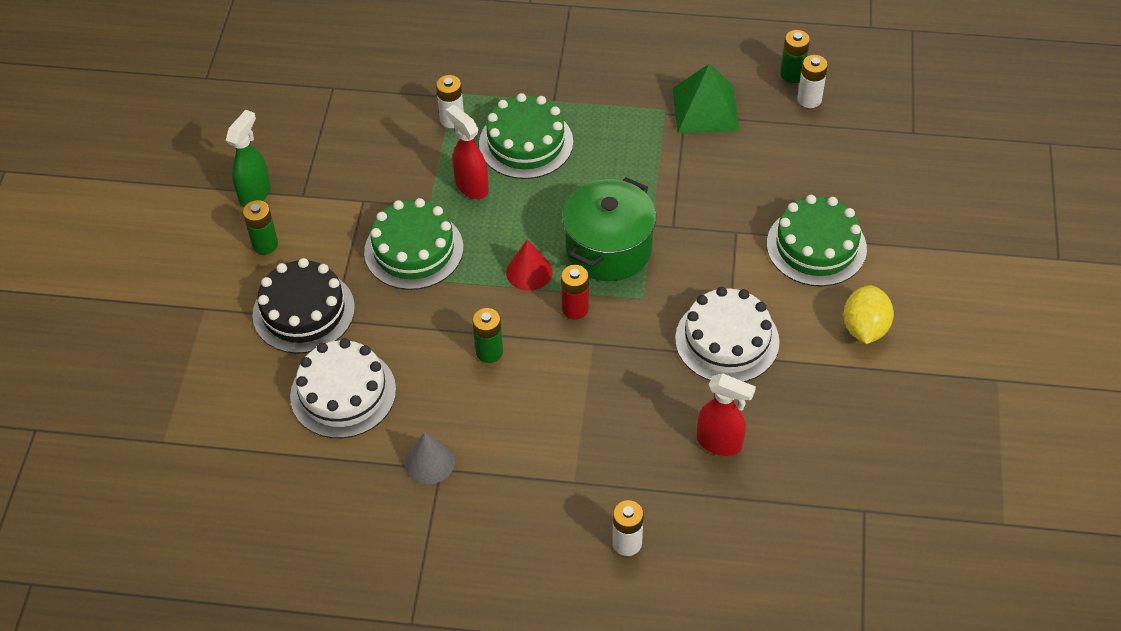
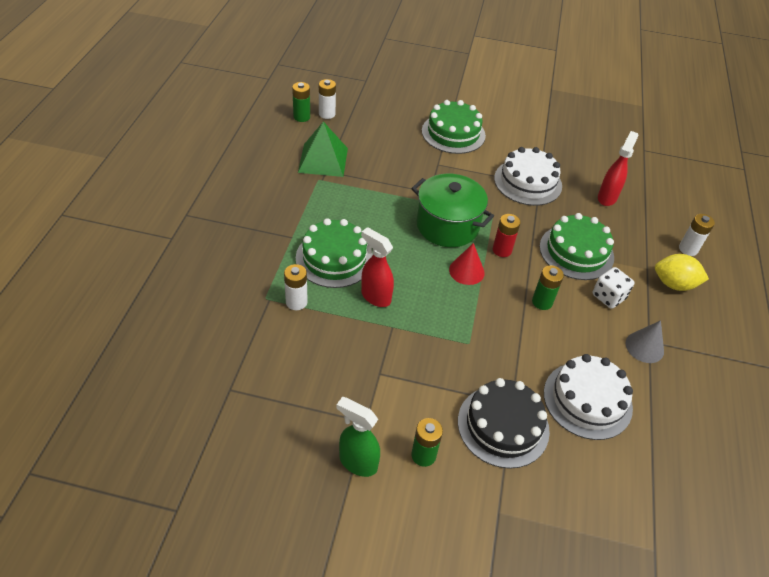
camera: 90 degrees left, 5 degrees down
green cake [364,198,463,290] -> green cake moved to [539,213,614,280]
red spray bottle [446,105,489,199] -> red spray bottle turned 75 degrees clockwise [361,227,394,307]
yellow lemon [844,285,894,344] -> yellow lemon moved to [655,254,709,291]
none -> white dice [592,267,635,309]

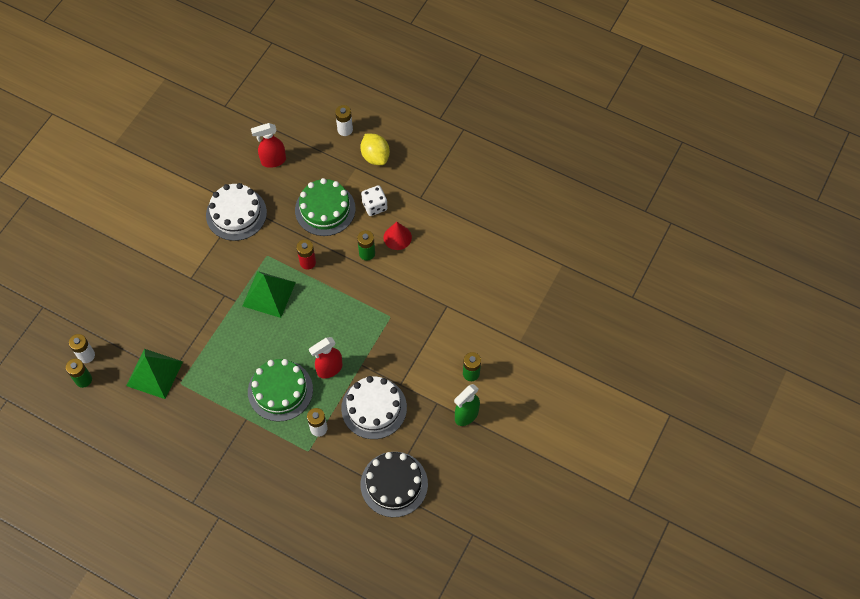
camera: 70 degrees left, 15 degrees up
green pot [411,174,494,247] -> green pyramid [242,271,296,318]
green cake [422,100,486,154] -> none
red cone [449,243,485,285] -> red cone moved to [383,222,412,250]
black cake [458,378,550,469] -> black cake moved to [361,452,428,517]
white cake [544,354,633,440] -> white cake moved to [341,376,407,439]
red spray bottle [598,131,639,206] -> red spray bottle turned 60 degrees counterclockwise [251,123,286,168]
grey cone [626,320,664,363] -> none
yellow lemon [655,254,709,291] -> yellow lemon turned 60 degrees counterclockwise [360,134,390,165]

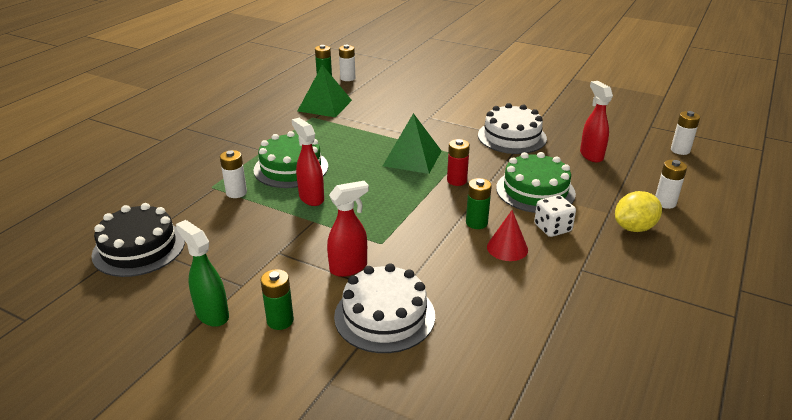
camera: 90 degrees right, 30 degrees down
white cake [341,376,407,439] -> white cake moved to [334,263,435,353]
none -> red spray bottle [327,181,369,277]
none -> white battery [671,111,700,155]

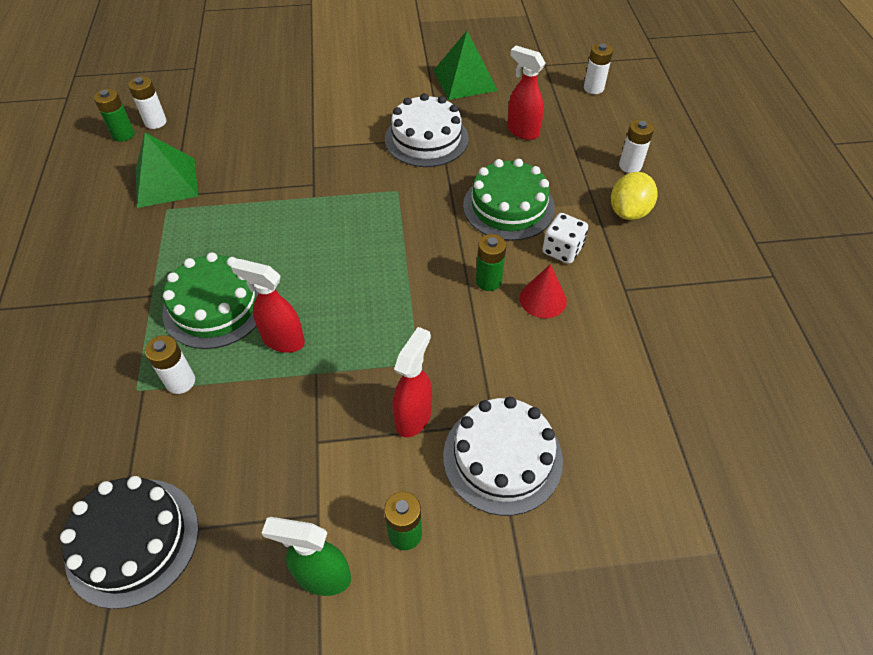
camera: 35 degrees left, 20 degrees up
green pyramid [383,113,442,174] -> green pyramid moved to [433,31,498,100]
red battery [447,139,470,186] -> none

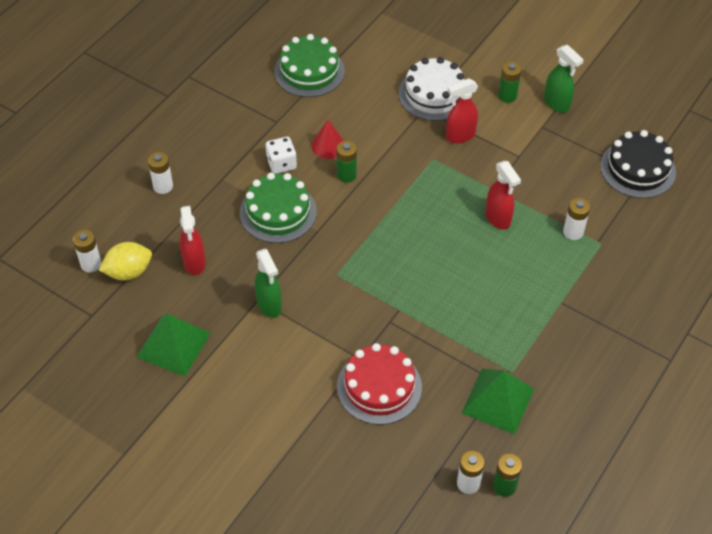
camera: 140 degrees left, 0 degrees up
green cake [162,252,258,349] -> green cake moved to [274,34,345,97]
white cake [385,93,469,167] -> green spray bottle [255,249,282,318]
yellow lemon [611,172,657,220] -> yellow lemon moved to [99,242,152,280]
none -> red cake [337,343,422,425]

